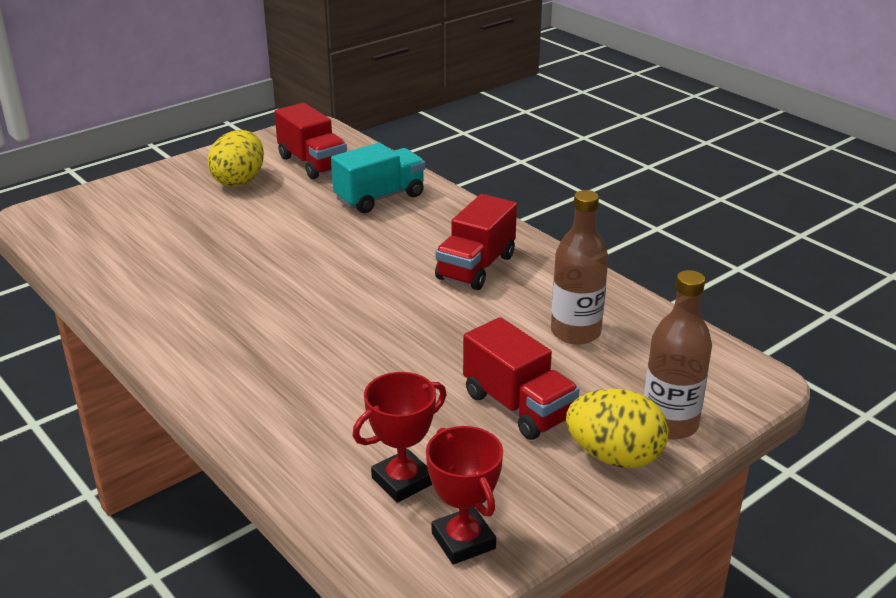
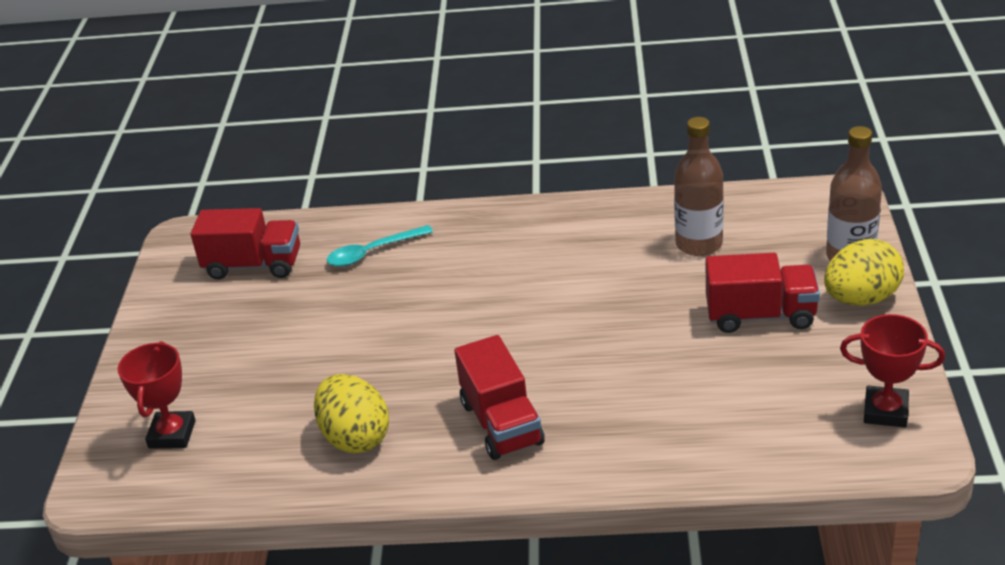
camera: 45 degrees left, 5 degrees up
yellow egg [208,130,264,187] -> yellow egg moved to [314,374,389,453]
turquoise truck [331,142,425,213] -> turquoise spoon [327,225,433,267]
red trophy [353,372,446,503] -> red trophy moved to [118,341,196,449]
red truck [435,194,517,290] -> red truck moved to [454,335,545,460]

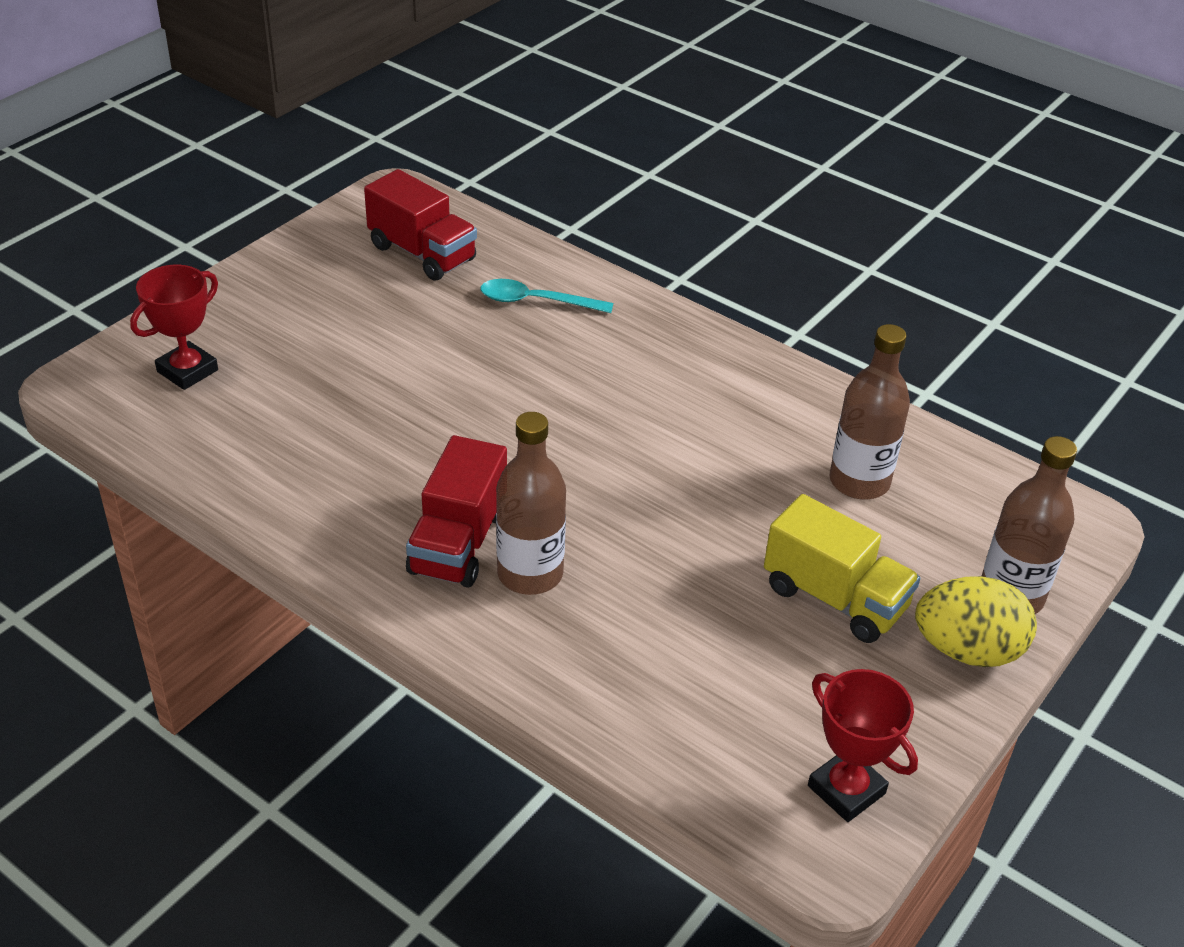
camera: 30 degrees right, 5 degrees up
yellow egg [314,374,389,453] -> none
red truck [706,253,820,333] -> yellow truck [764,494,920,643]
none -> brown bottle [496,412,566,595]

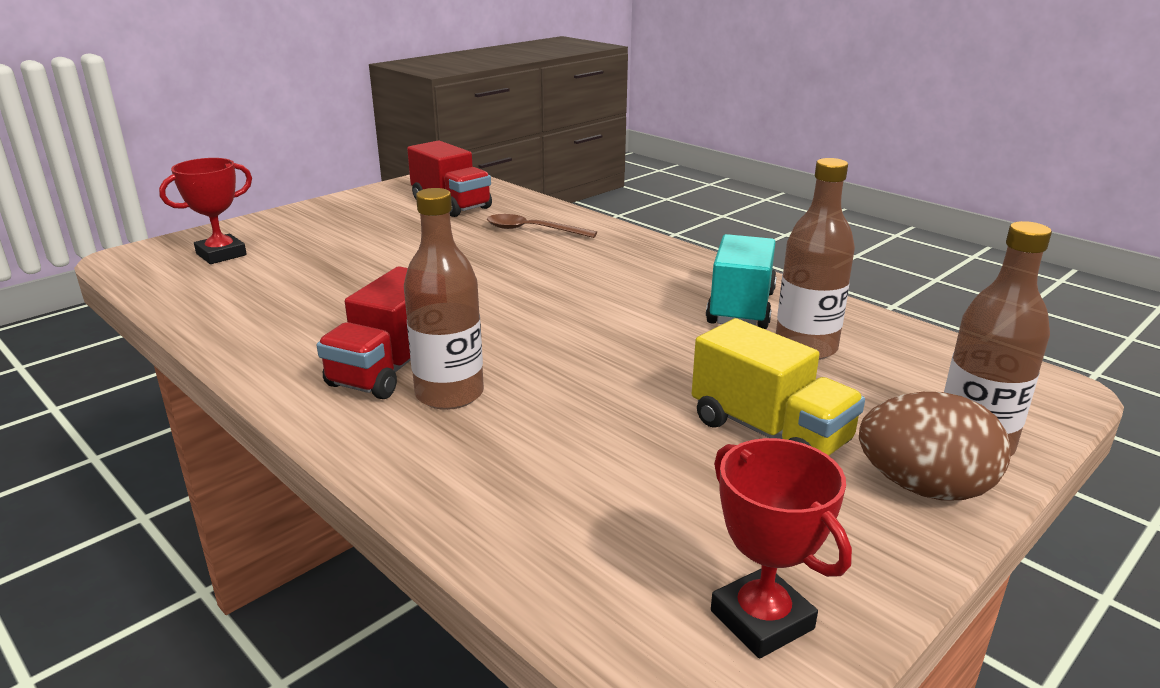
camera: 10 degrees right, 15 degrees down
turquoise spoon [481,279,613,313] -> brown spoon [487,214,597,238]
yellow egg [915,576,1037,667] -> brown egg [859,392,1011,500]
none -> turquoise truck [706,234,777,329]

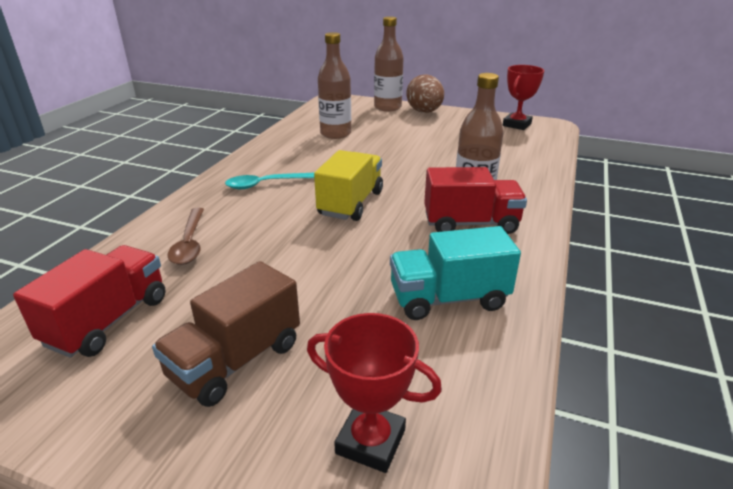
camera: 115 degrees left, 5 degrees up
yellow truck [692,318,865,456] -> yellow truck moved to [314,150,383,221]
turquoise truck [706,234,777,329] -> turquoise truck moved to [390,226,521,320]
none -> brown truck [152,261,300,407]
none -> turquoise spoon [225,173,314,189]

